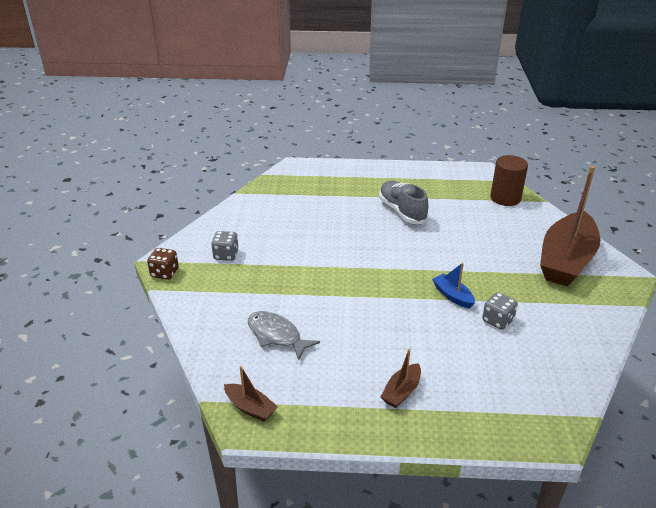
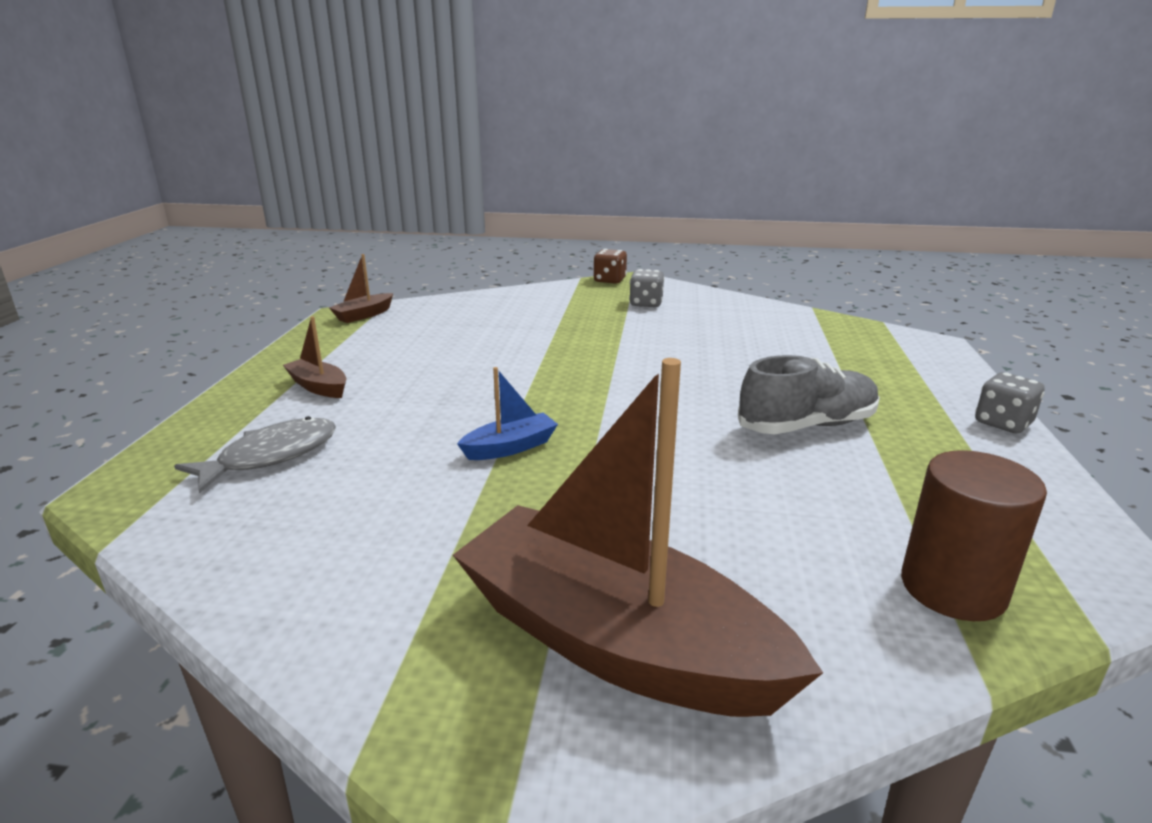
camera: 95 degrees right, 10 degrees down
grey fish [248,311,320,360] -> grey fish moved to [174,416,336,493]
grey dice [482,292,518,330] -> grey dice moved to [975,372,1044,433]

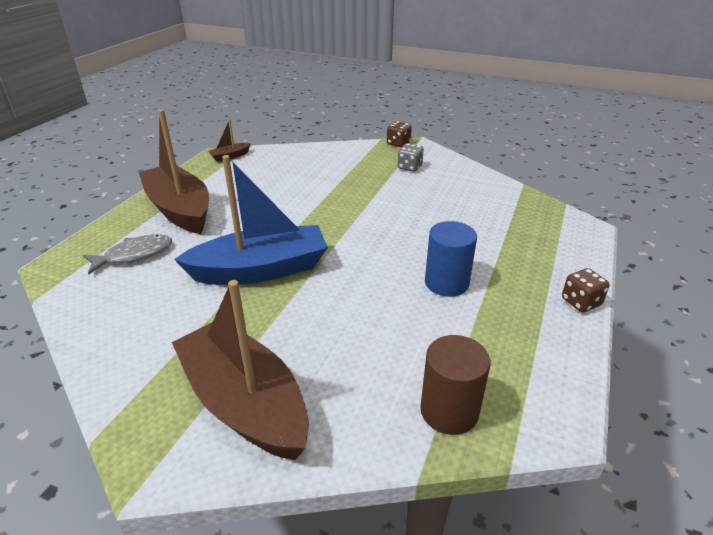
camera: 15 degrees right, 10 degrees up
brown boat [283,316,346,398] -> brown boat [139,109,209,234], size x2.37
blue boat [457,367,558,460] -> blue boat [174,155,328,285], size x2.37
grey shoe [738,355,880,434] -> blue cylinder [425,221,477,297]
grey dice [975,372,1044,433] -> brown dice [562,268,610,312]

